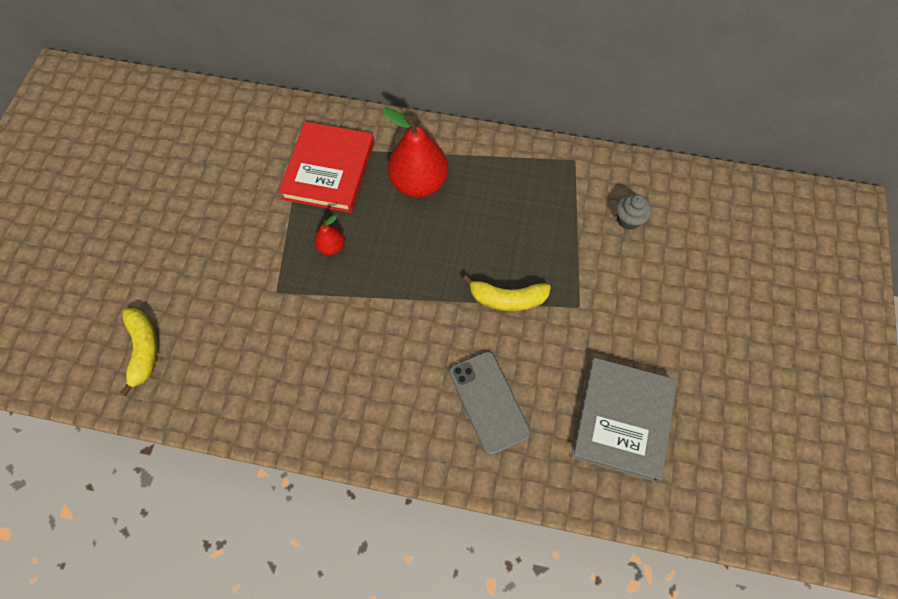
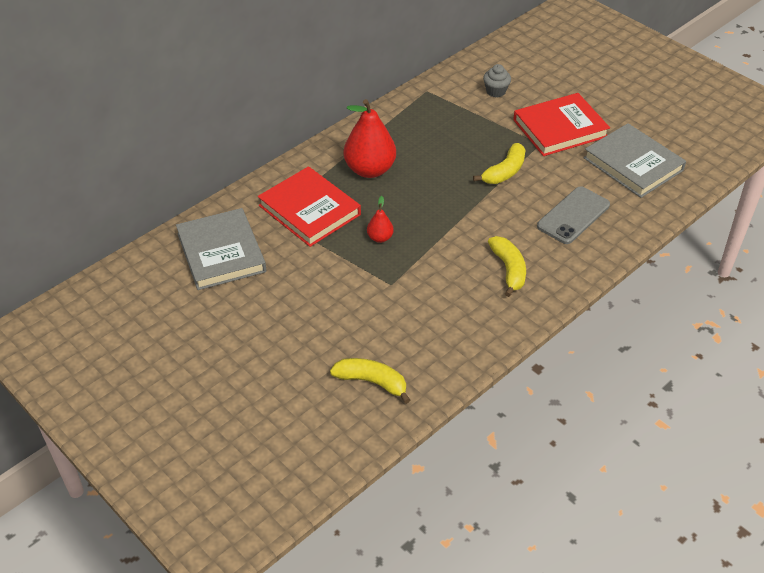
camera: 55 degrees left, 20 degrees down
grey phone [449,351,531,455] -> grey phone turned 60 degrees counterclockwise [537,186,610,244]
none -> grey book [176,208,266,290]
none -> yellow banana [488,236,526,297]
none -> red book [513,93,610,156]

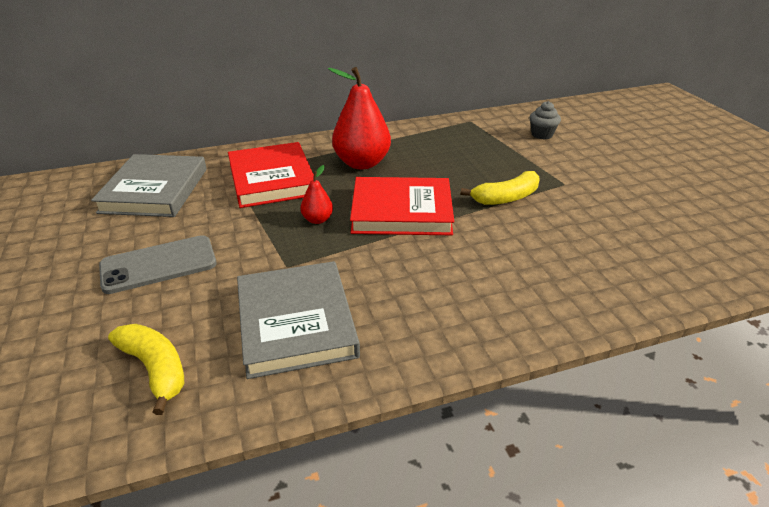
camera: 25 degrees right, 10 degrees down
yellow banana [488,236,526,297] -> none
red book [513,93,610,156] -> red book moved to [350,177,454,235]
grey phone [537,186,610,244] -> grey phone moved to [99,235,217,294]
grey book [583,123,686,198] -> grey book moved to [237,261,360,379]

